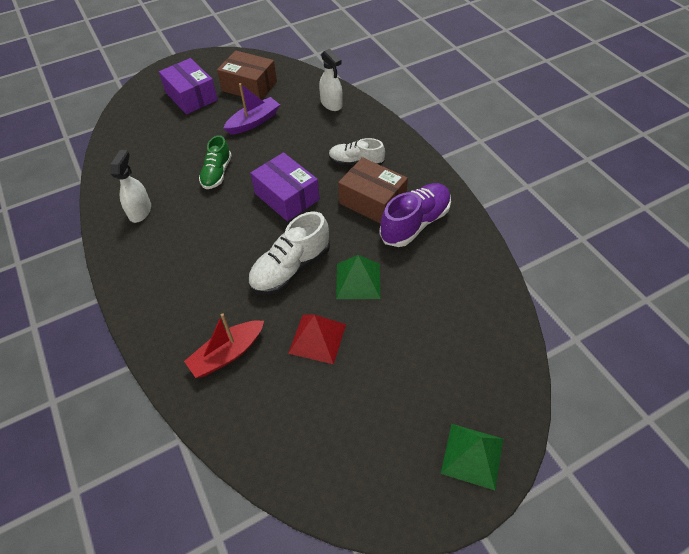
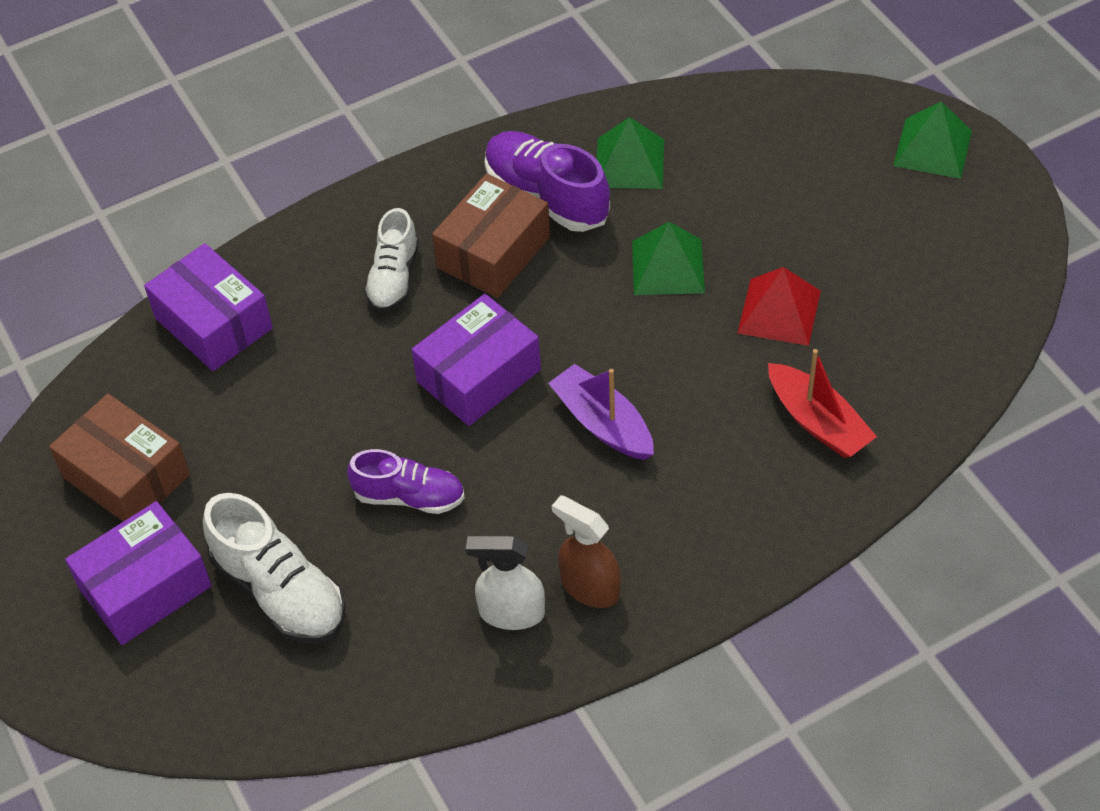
camera: 90 degrees left, 0 degrees up
green shoe [199,135,232,189] -> purple shoe [347,449,465,514]
brown box [217,50,277,100] -> brown box turned 75 degrees counterclockwise [49,394,190,522]
purple boat [223,83,280,135] -> purple boat moved to [548,364,654,460]
white shoe [248,211,330,295] -> white shoe moved to [203,493,346,643]
white spray bottle [319,49,343,111] -> purple box [144,243,273,371]
none -> brown spray bottle [552,495,621,608]
none -> green pyramid [597,117,664,189]

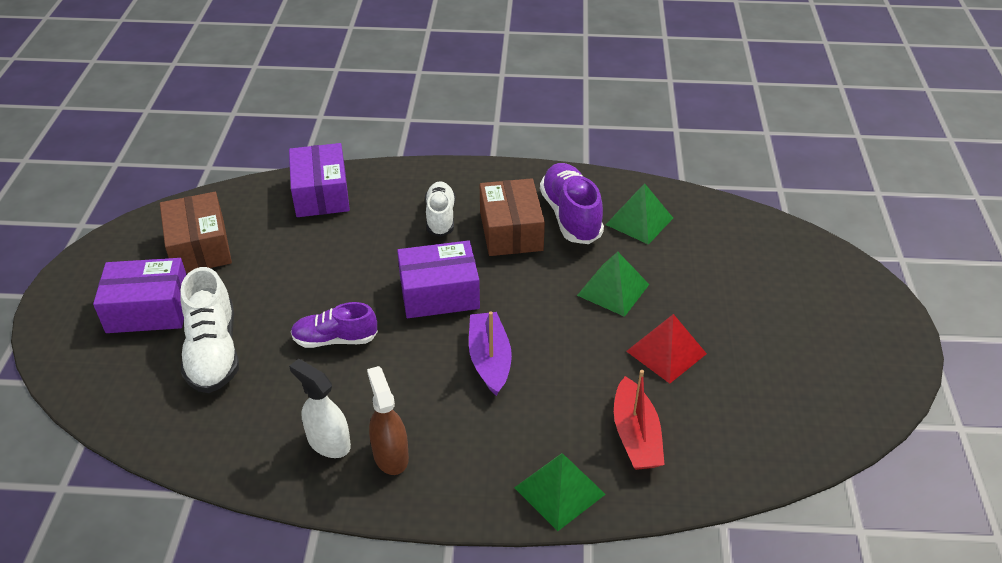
camera: 30 degrees right, 10 degrees down
purple shoe [347,449,465,514] -> purple shoe turned 135 degrees clockwise [291,302,378,348]
white shoe [364,208,419,312] -> white shoe turned 135 degrees clockwise [425,181,455,237]
brown box [432,174,550,298] -> brown box turned 75 degrees counterclockwise [480,178,545,256]
green pyramid [893,101,972,179] -> green pyramid moved to [514,453,606,531]

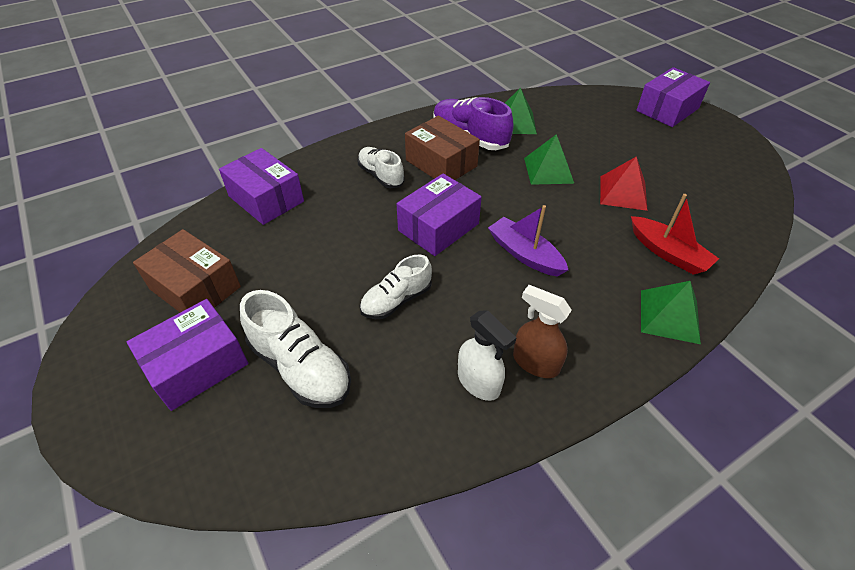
camera: 35 degrees left, 5 degrees up
white spray bottle [289,359,351,458] -> white spray bottle turned 135 degrees counterclockwise [458,311,516,401]
purple shoe [291,302,378,348] -> white shoe [360,254,432,319]
none -> purple box [636,67,710,127]

